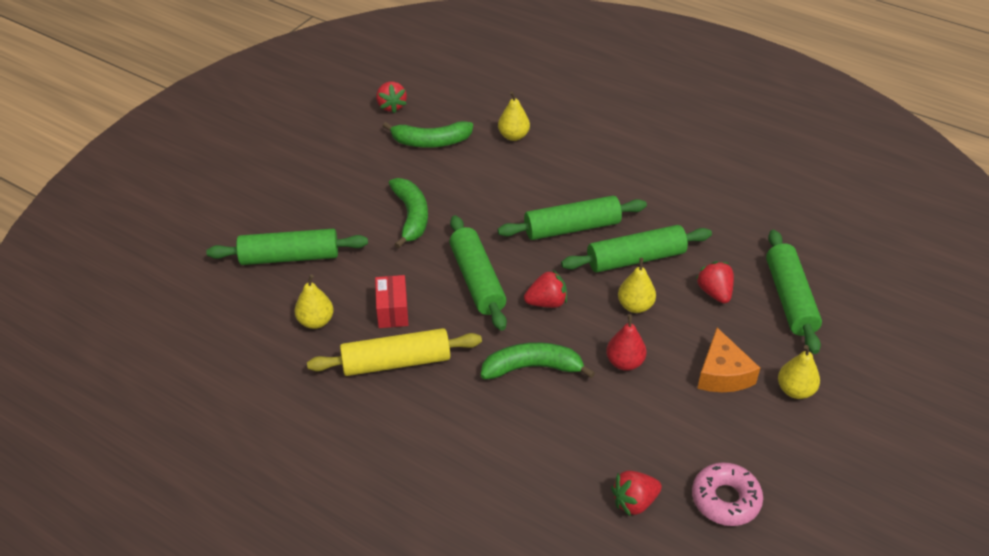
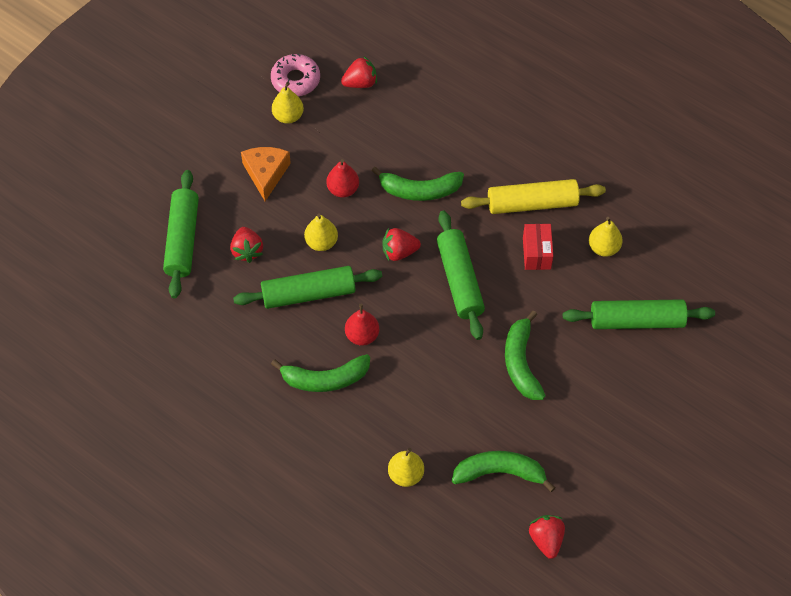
camera: 175 degrees left, 15 degrees up
green rolling pin [497,196,647,240] -> red pear [345,304,379,345]
yellow pear [778,345,820,399] -> yellow pear moved to [272,82,304,124]
none -> green banana [271,354,370,392]

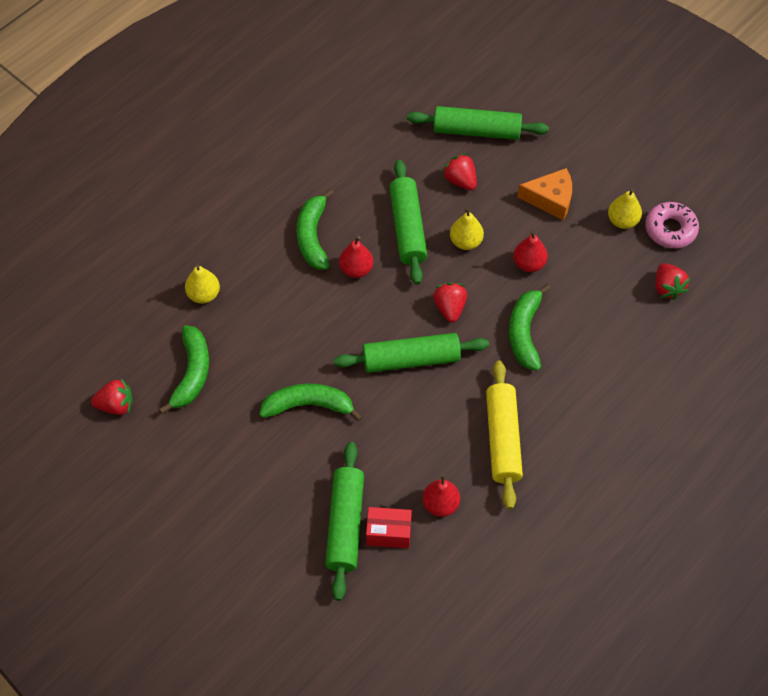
camera: 95 degrees right, 0 degrees up
red strawberry [230,227,263,263] -> red strawberry turned 60 degrees clockwise [442,153,477,190]
red box [523,224,553,270] -> red box moved to [366,507,412,548]
yellow pear [589,217,623,257] -> red pear [422,474,460,517]

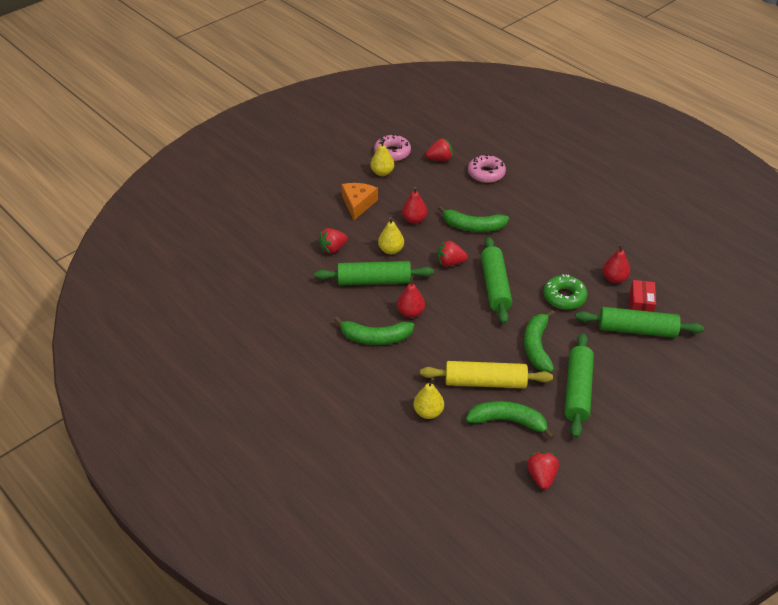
camera: 85 degrees left, 15 degrees down
green rolling pin [407,106,549,140] -> green rolling pin moved to [564,333,594,438]
yellow rolling pin [486,360,523,509] -> yellow rolling pin moved to [420,361,553,388]
none -> pink donut [468,154,506,183]
none -> green donut [543,274,588,310]

